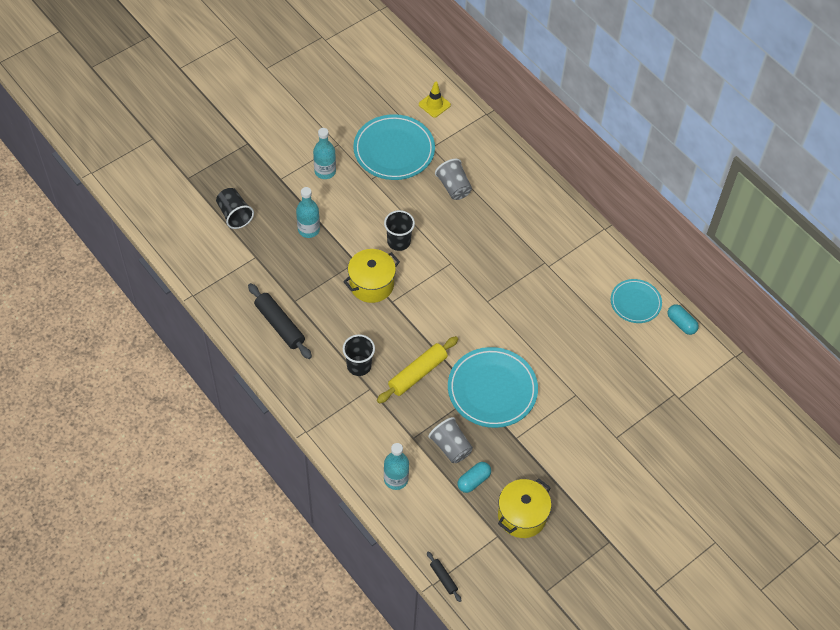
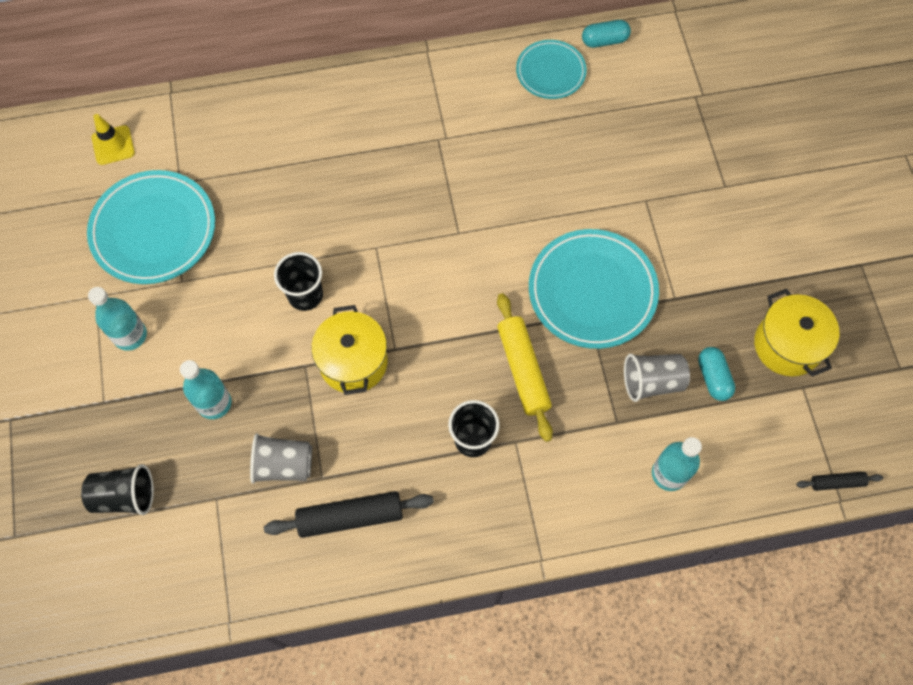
camera: 60 degrees left, 10 degrees up
grey cup [435,159,472,200] -> grey cup moved to [250,433,312,483]

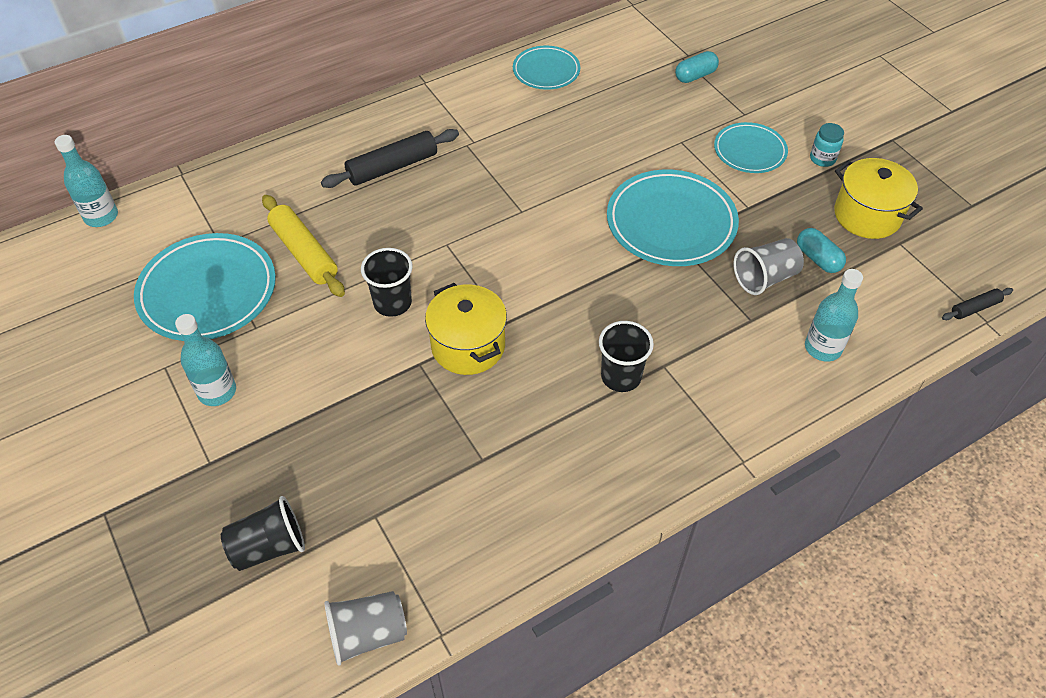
camera: 20 degrees left, 15 degrees down
yellow traffic cone [92,114,135,165] -> none
turquoise bottle [180,360,232,419] -> turquoise bottle moved to [55,135,118,227]
grey cup [250,433,312,483] -> grey cup moved to [324,591,407,666]
black rolling pin [264,491,434,538] -> black rolling pin moved to [321,129,459,188]
yellow rolling pin [497,293,553,442] -> yellow rolling pin moved to [262,195,345,297]
turquoise capsule [582,20,631,48] -> turquoise capsule moved to [675,51,719,83]
none -> turquoise plate [714,122,788,173]
none -> turquoise jar [810,123,844,167]

